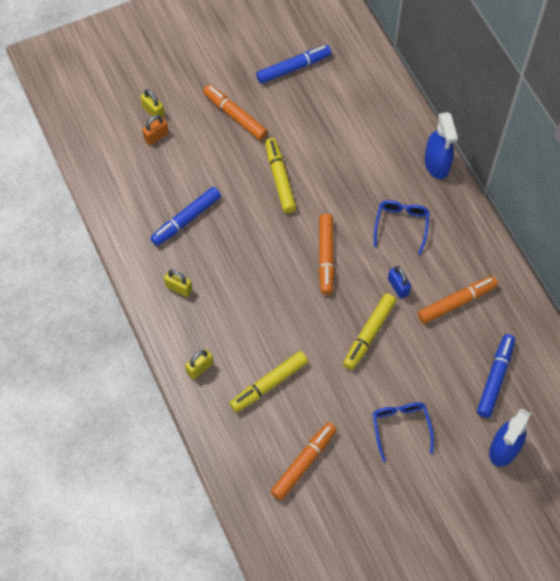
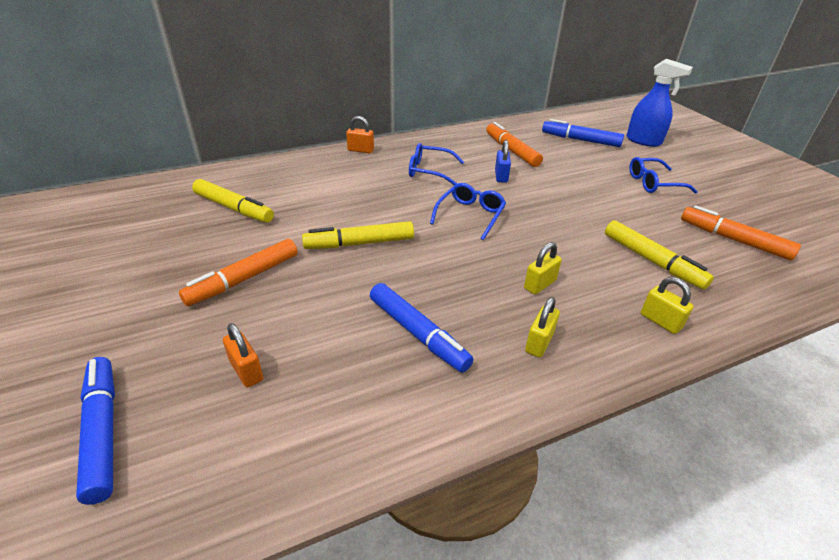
camera: 90 degrees left, 25 degrees down
yellow padlock [140,89,165,117] -> yellow padlock moved to [524,242,562,294]
blue marker [256,45,332,84] -> blue marker moved to [76,357,115,505]
orange marker [319,213,335,295] -> blue glasses [430,183,506,240]
yellow marker [343,293,396,370] -> yellow marker moved to [192,179,274,223]
blue padlock [388,266,411,299] -> blue padlock turned 60 degrees counterclockwise [495,140,511,183]
blue spray bottle [425,112,458,179] -> orange padlock [346,116,374,153]

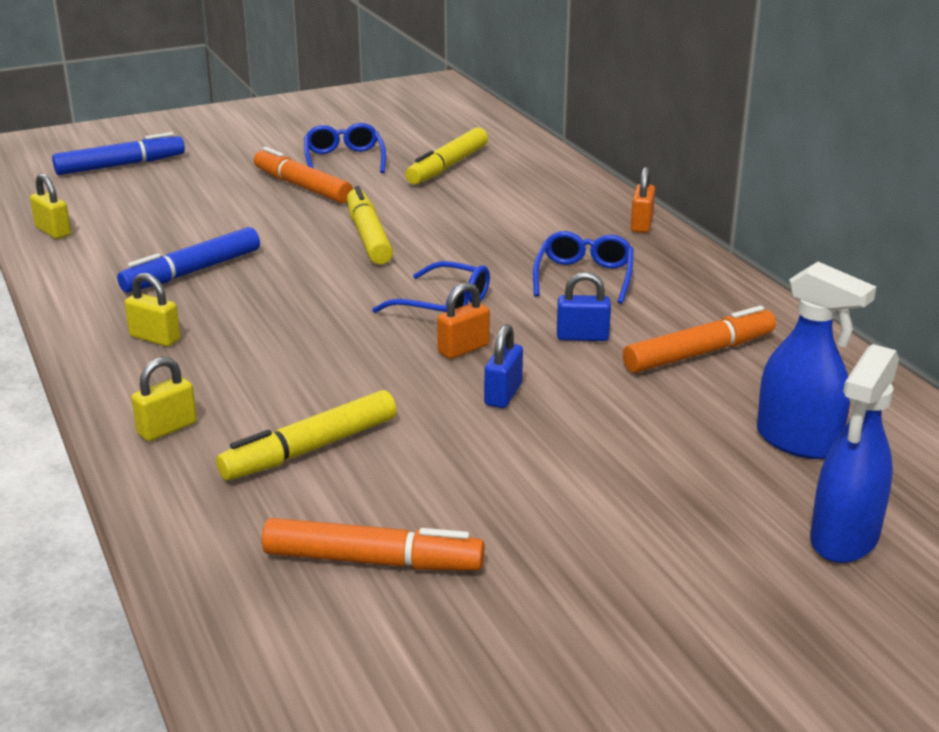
camera: 90 degrees right, 10 degrees down
orange padlock [223,323,263,387] -> orange padlock moved to [437,283,490,359]
yellow padlock [524,242,562,294] -> yellow padlock moved to [30,173,71,239]
blue marker [542,119,624,147] -> blue spray bottle [757,262,876,459]
blue glasses [629,157,698,194] -> blue glasses moved to [304,123,386,173]
orange marker [681,205,801,260] -> orange marker turned 60 degrees clockwise [262,518,485,570]
none -> blue padlock [484,324,523,408]

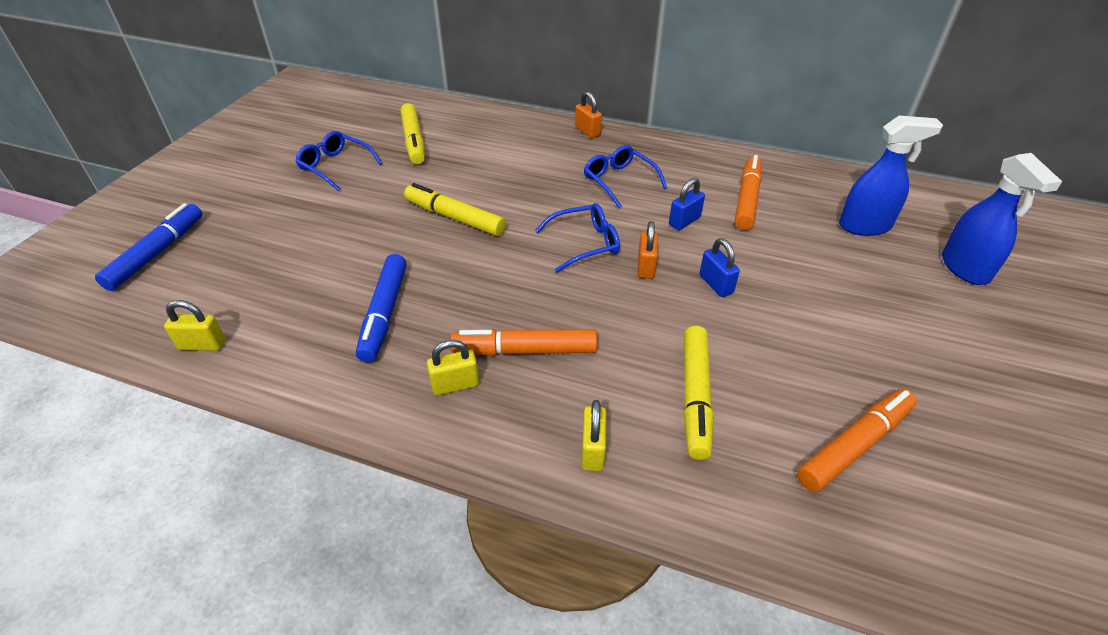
camera: 45 degrees left, 15 degrees up
orange marker [254,147,353,203] -> orange marker moved to [450,329,597,356]

